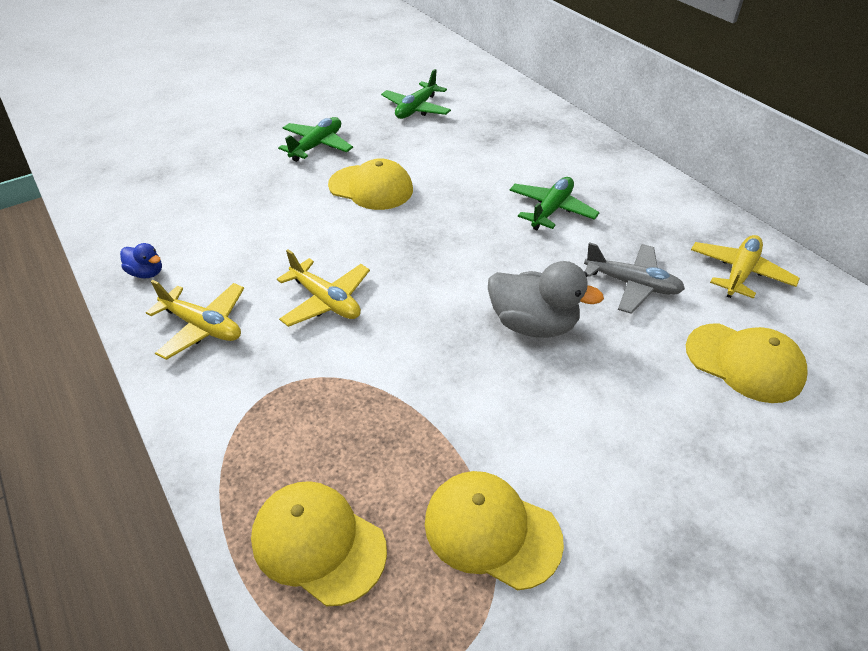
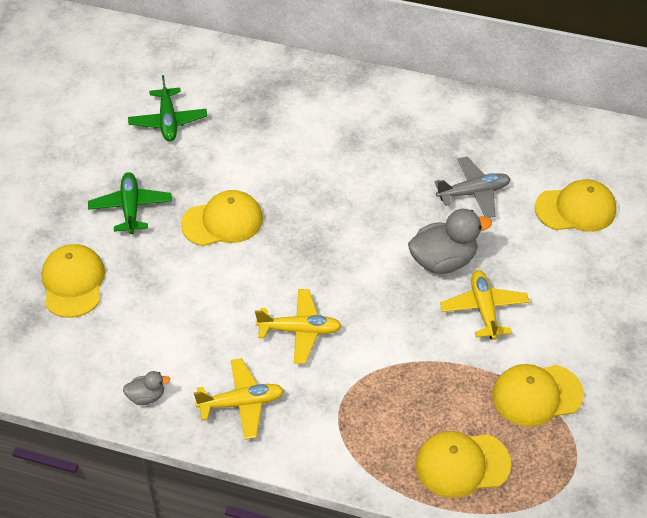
camera: 40 degrees left, 5 degrees up
blue duck [120,243,162,279] -> grey duck [123,371,170,405]
green plane [509,177,600,230] -> none
yellow plane [691,235,800,299] -> yellow plane moved to [440,270,530,340]
none -> yellow cap [42,244,105,318]

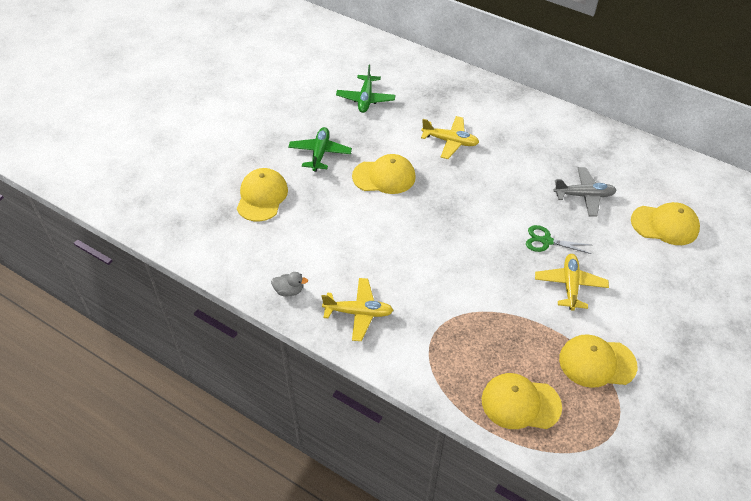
camera: 15 degrees right, 0 degrees up
yellow plane [255,289,342,364] -> yellow plane moved to [421,116,479,159]
grey duck [408,209,492,274] -> green scissors [526,225,591,254]

